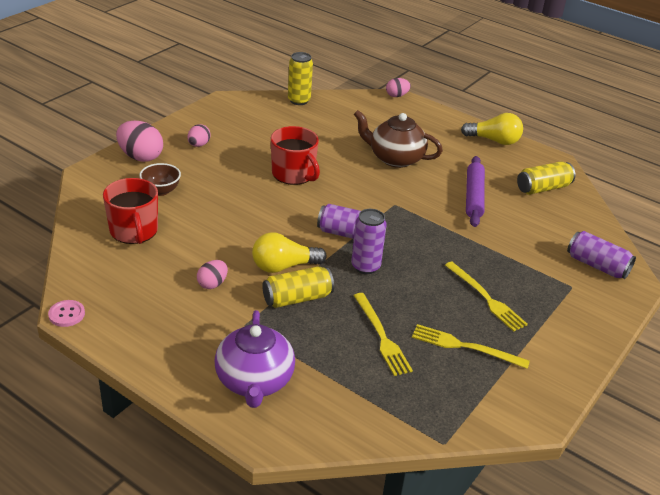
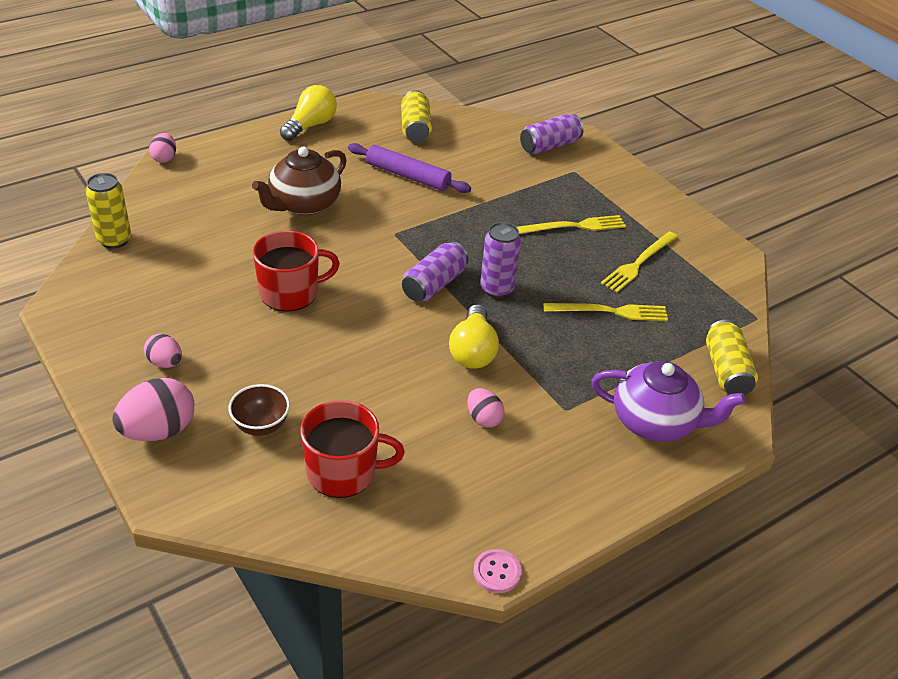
camera: 70 degrees left, 5 degrees up
yellow can [262,266,334,308] -> yellow can moved to [706,320,758,395]

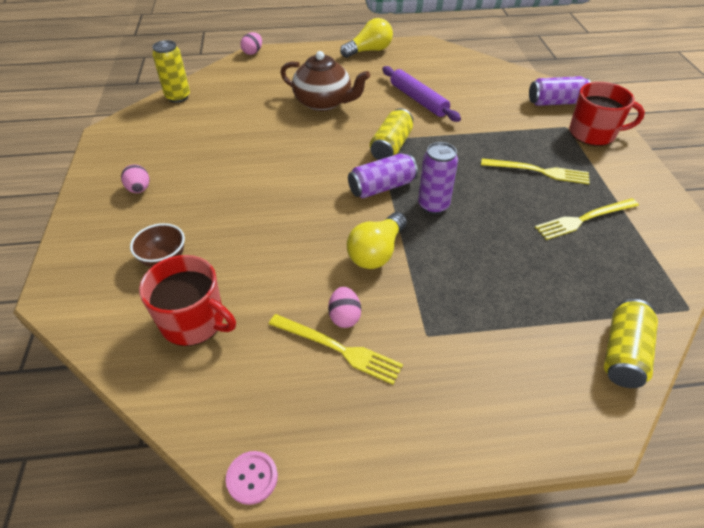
camera: 30 degrees right, 5 degrees up
pink egg [112,378,194,441] -> none
brown teapot [252,147,347,215] -> brown teapot turned 135 degrees counterclockwise [280,51,370,111]
red mug [253,230,340,312] -> red mug moved to [570,82,645,146]
yellow can [401,90,432,143] -> yellow can moved to [370,109,413,160]
yellow fork [543,303,668,321] -> yellow fork moved to [269,314,403,384]
purple teapot [591,361,746,442] -> none

